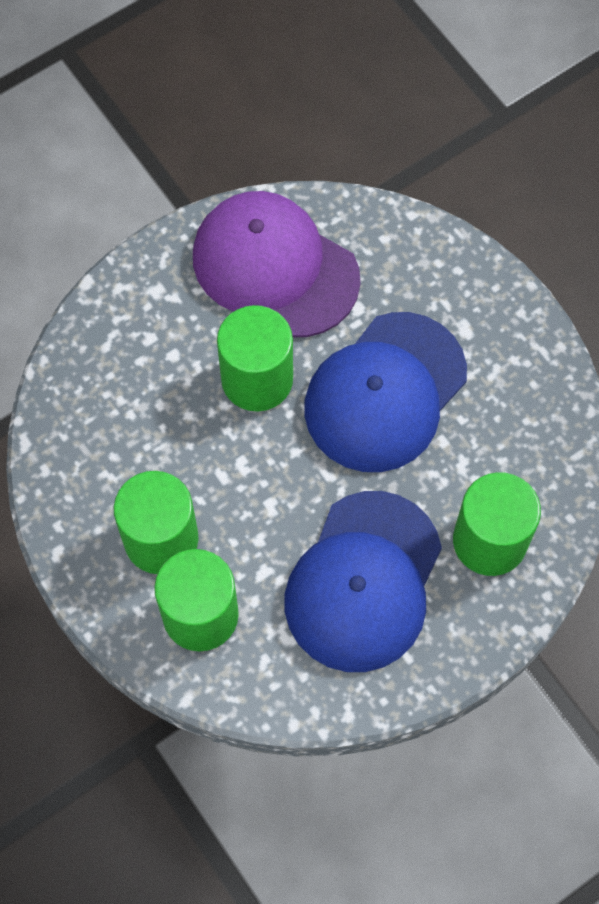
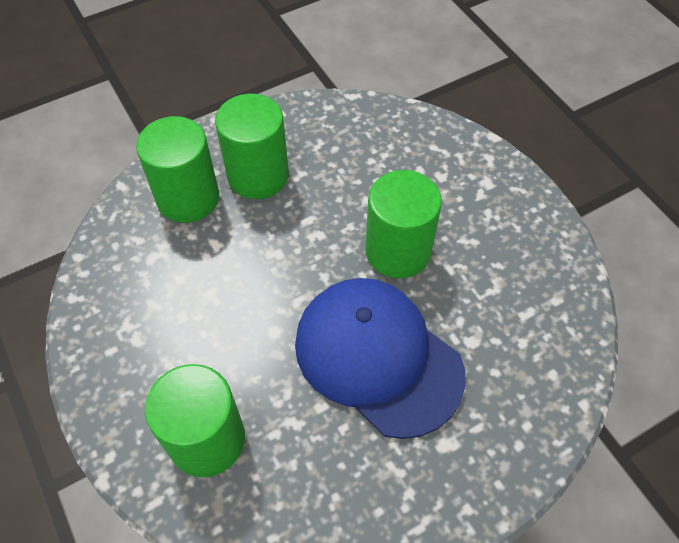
camera: 95 degrees right, 10 degrees down
purple cap [193,191,361,337] -> none
blue cap [285,491,442,672] -> none

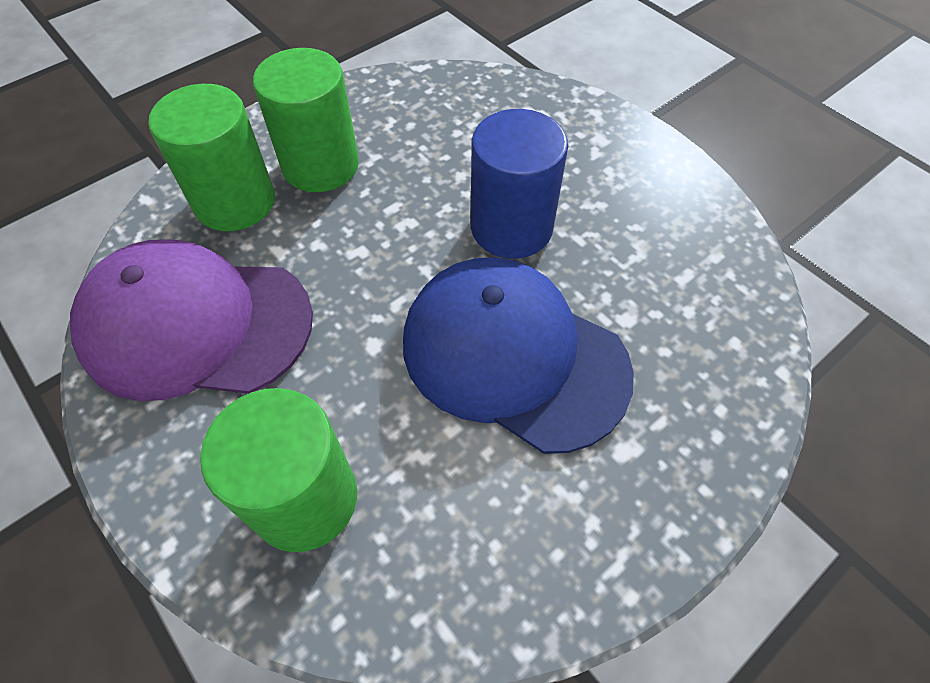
camera: 10 degrees left, 0 degrees up
green cylinder [365,170,442,278] -> blue cylinder [471,109,568,259]
none -> purple cap [70,239,313,401]

